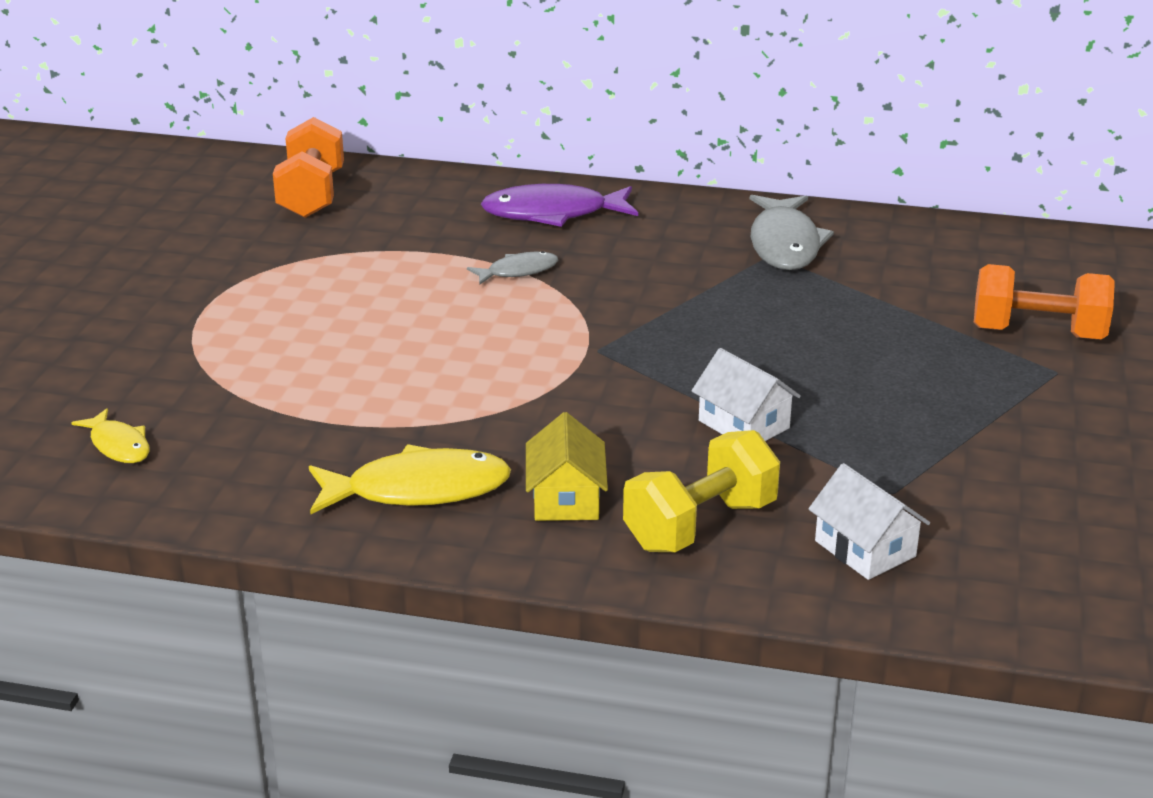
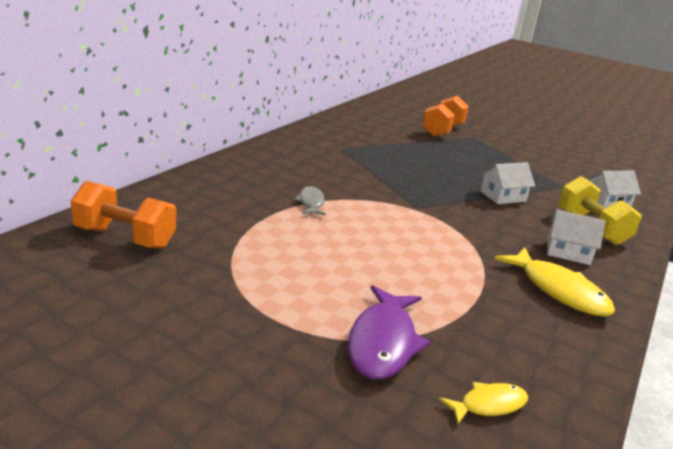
camera: 75 degrees left, 5 degrees down
yellow fish [309,444,511,514] -> yellow fish turned 135 degrees clockwise [494,247,615,317]
purple fish [481,184,638,227] -> purple fish moved to [348,285,431,380]
yellow house [526,412,608,521] -> white house [547,210,605,265]
grey fish [750,195,834,270] -> none

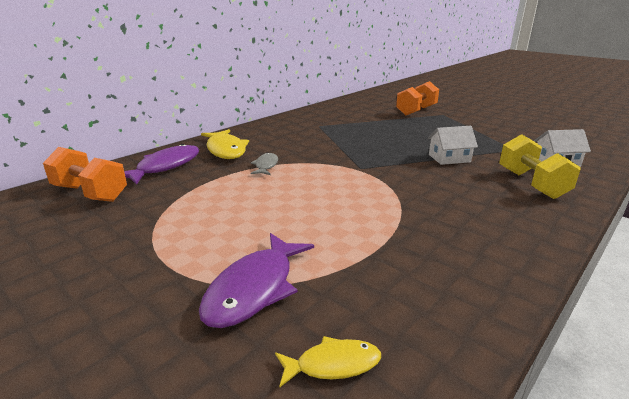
camera: 15 degrees right, 0 degrees up
yellow fish [494,247,615,317] -> yellow fish moved to [201,129,249,159]
white house [547,210,605,265] -> none
none -> purple fish [124,144,199,185]

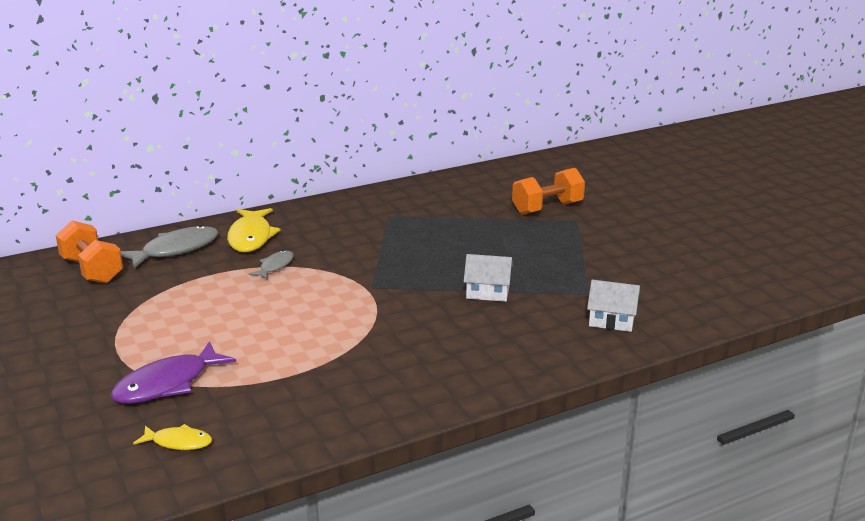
camera: 20 degrees right, 0 degrees up
purple fish [124,144,199,185] -> grey fish [121,225,218,268]
yellow dumbbell [499,134,581,199] -> none

